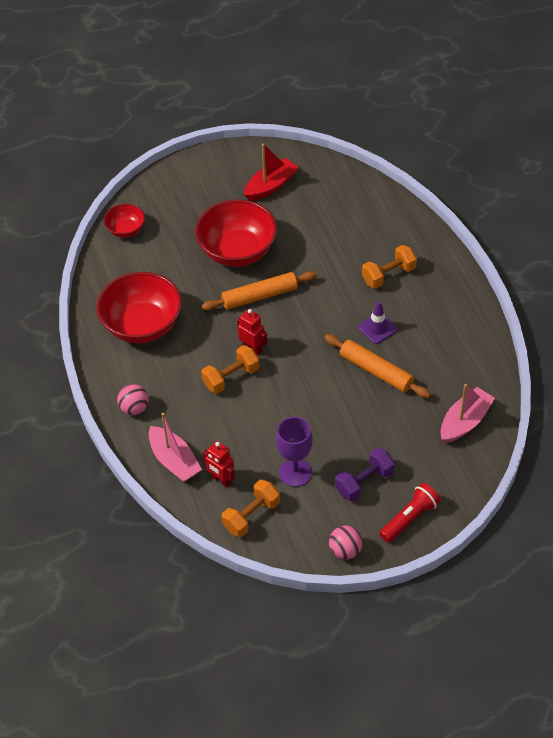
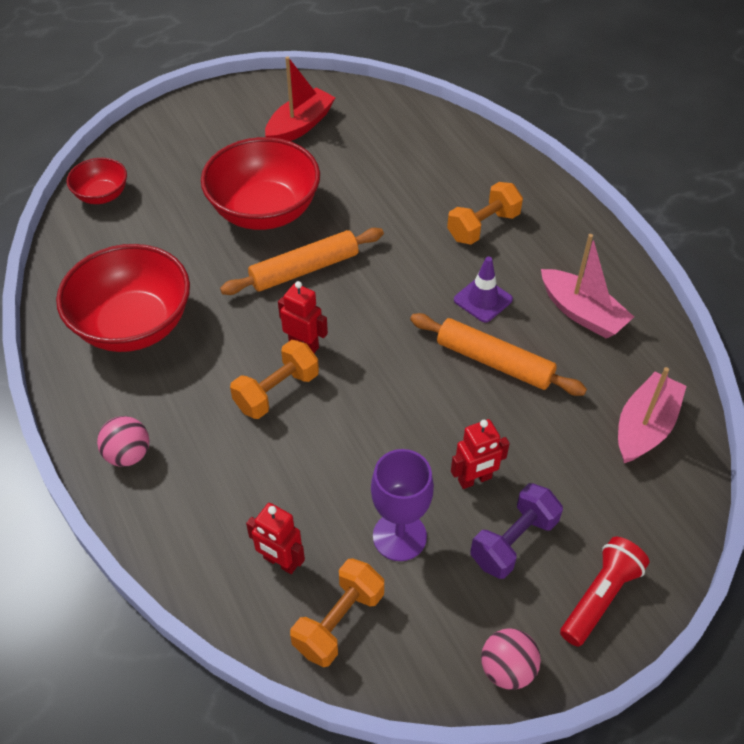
camera: 10 degrees left, 0 degrees up
pink boat [149,413,202,482] -> pink boat moved to [541,234,634,339]
none -> red robot [451,419,510,489]

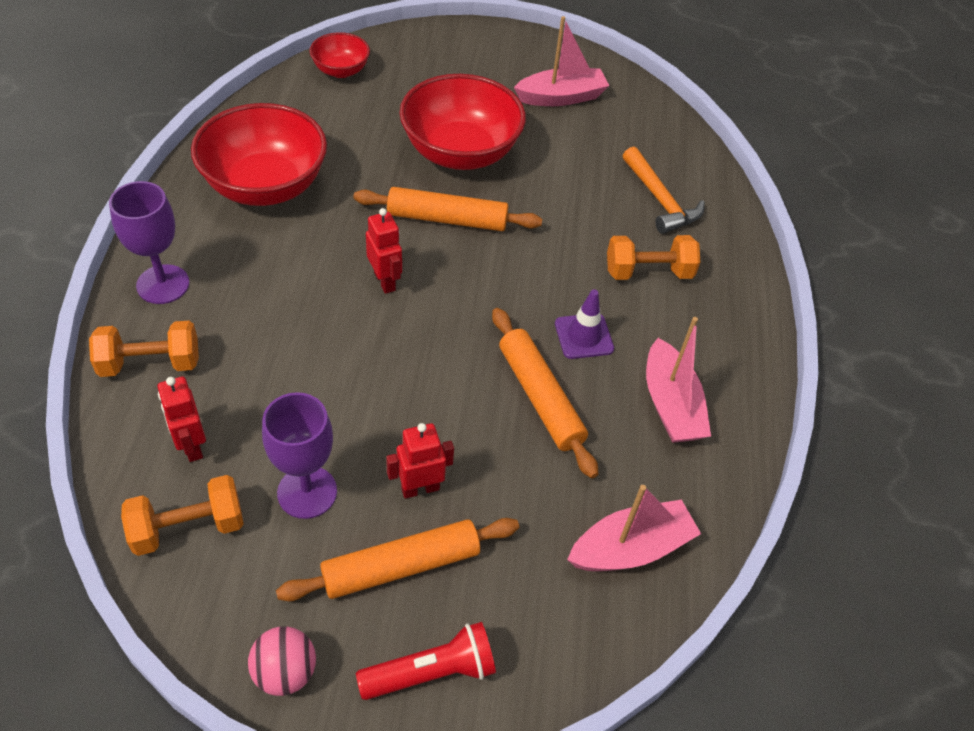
camera: 30 degrees right, 0 degrees up
pink ball [97,416,149,467] -> purple goblet [109,181,189,304]
orange dumbbell [230,340,319,419] -> orange dumbbell moved to [89,321,199,377]
red boat [265,56,336,141] -> pink boat [514,16,610,106]
red robot [451,419,510,489] -> red robot turned 150 degrees clockwise [386,423,454,499]
purple dumbbell [470,483,563,579] -> orange rolling pin [276,518,519,601]
none -> orange hammer [623,147,705,234]

